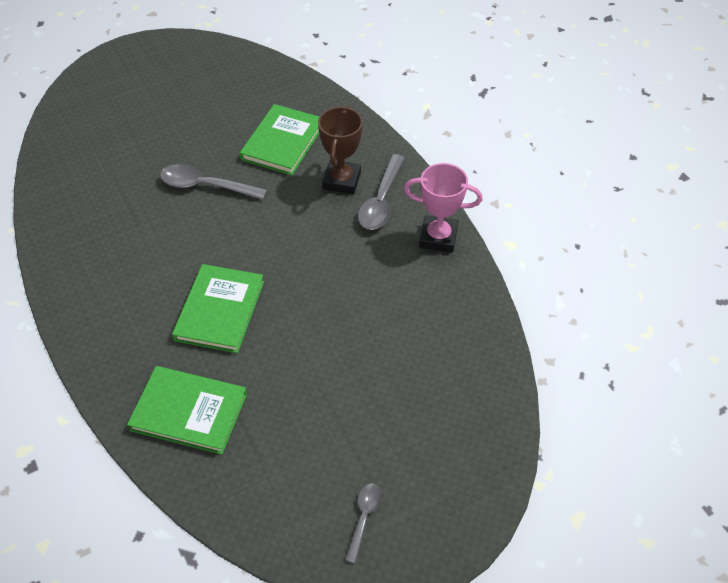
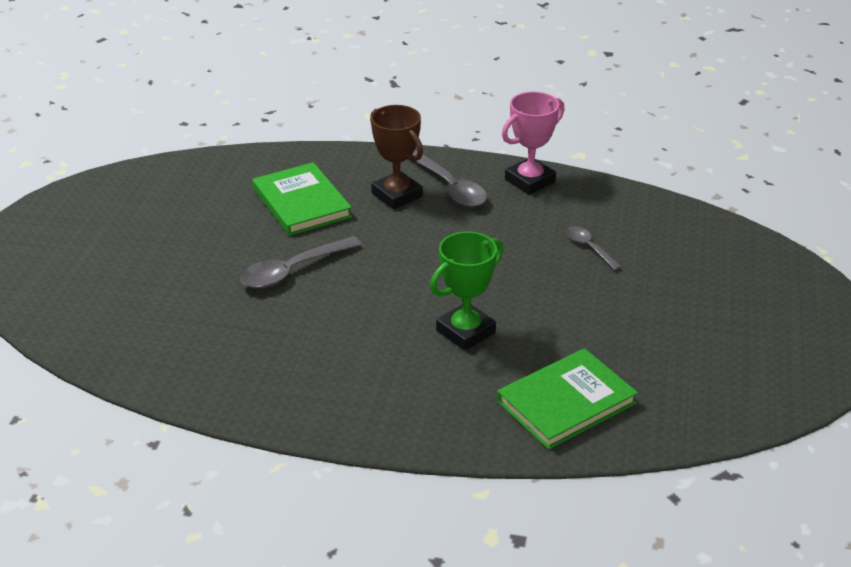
camera: 50 degrees left, 15 degrees down
green book [172,264,264,353] -> green trophy [430,231,504,351]
grey spoon [345,483,382,563] -> grey spoon moved to [566,226,622,270]

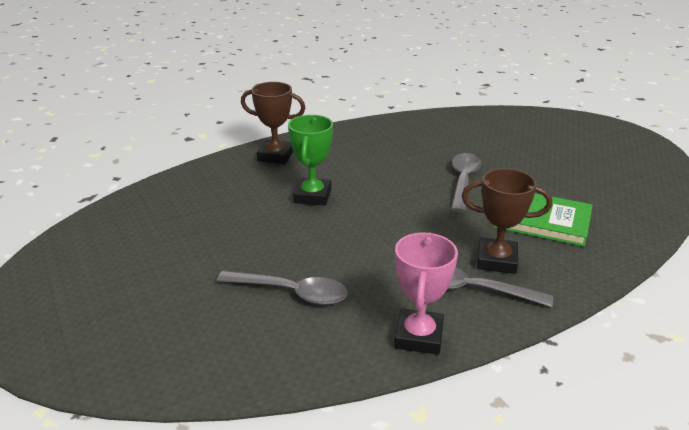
camera: 140 degrees right, 5 degrees down
green book [497,348,638,450] -> none
grey spoon [566,226,622,270] -> grey spoon [217,271,348,305], size x1.71
none -> brown trophy [241,82,305,164]

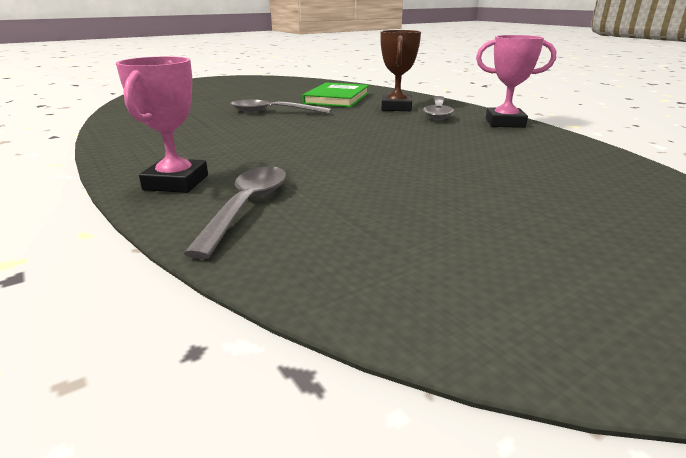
camera: 95 degrees left, 5 degrees down
grey spoon [217,271,348,305] -> grey spoon moved to [183,166,286,259]
brown trophy [241,82,305,164] -> pink trophy [116,56,208,193]
green trophy [288,115,333,206] -> none

